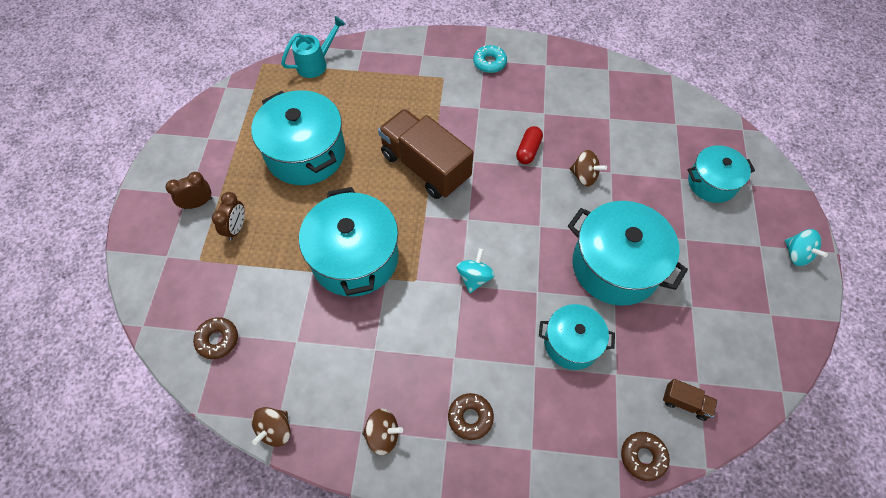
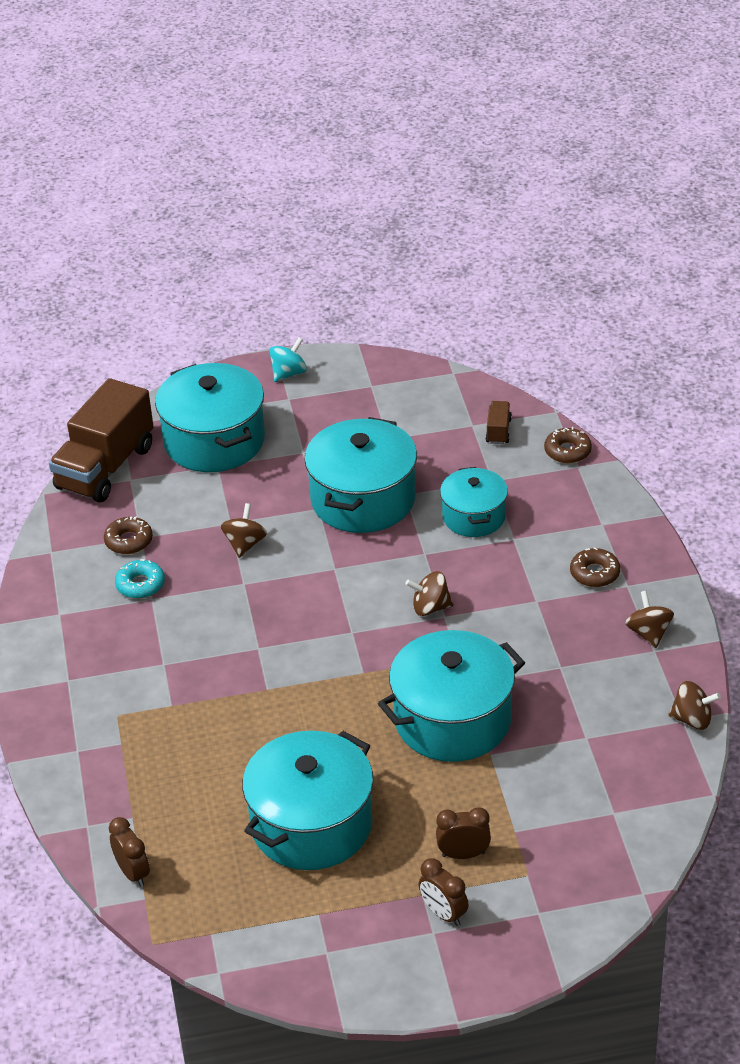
camera: 105 degrees left, 20 degrees down
brown donut [193,317,238,359] -> brown donut moved to [104,516,153,554]
turquoise watering can [281,16,346,78] -> brown clock [109,817,150,887]
brown truck [378,109,473,199] -> brown truck moved to [49,378,154,502]
turquoise spinning top [456,248,495,293] -> brown spinning top [405,571,453,616]
turquoise donut [473,45,507,73] -> turquoise donut moved to [115,559,165,599]
red capsule [516,126,543,164] -> none
turquoise pot [688,145,755,203] -> turquoise pot [155,363,265,472], size x1.67

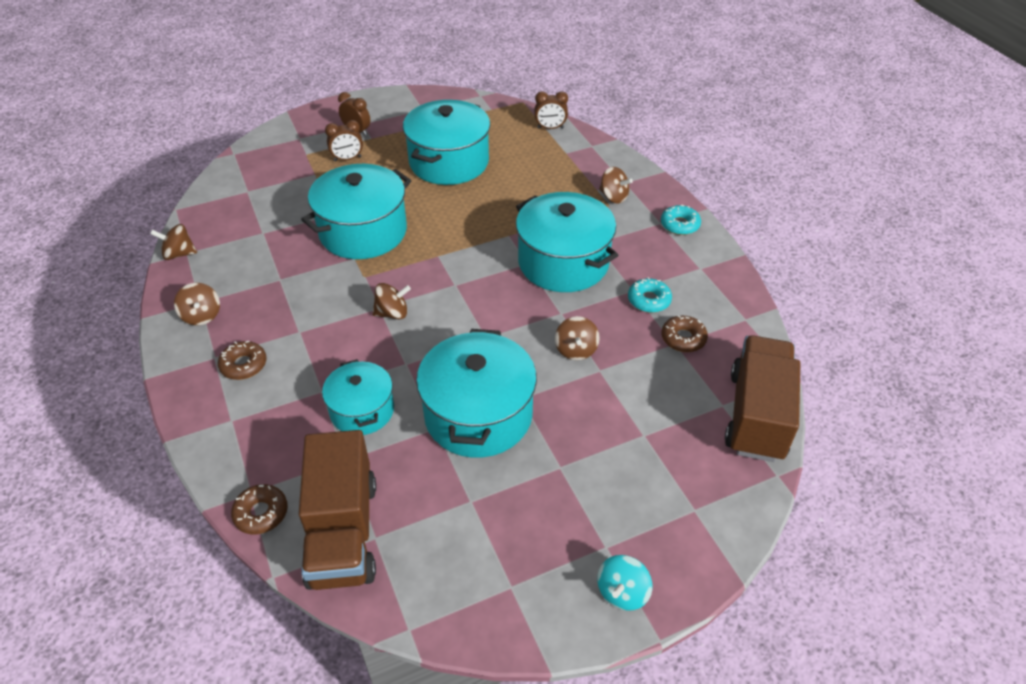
camera: 165 degrees right, 5 degrees up
brown clock [109,817,150,887] -> brown clock turned 45 degrees counterclockwise [534,91,568,129]
turquoise pot [155,363,265,472] -> turquoise pot moved to [516,192,618,292]
brown truck [486,401,512,444] -> brown truck [299,430,376,590], size x2.41
none -> brown spinning top [599,167,633,203]
none -> turquoise donut [661,205,701,235]

